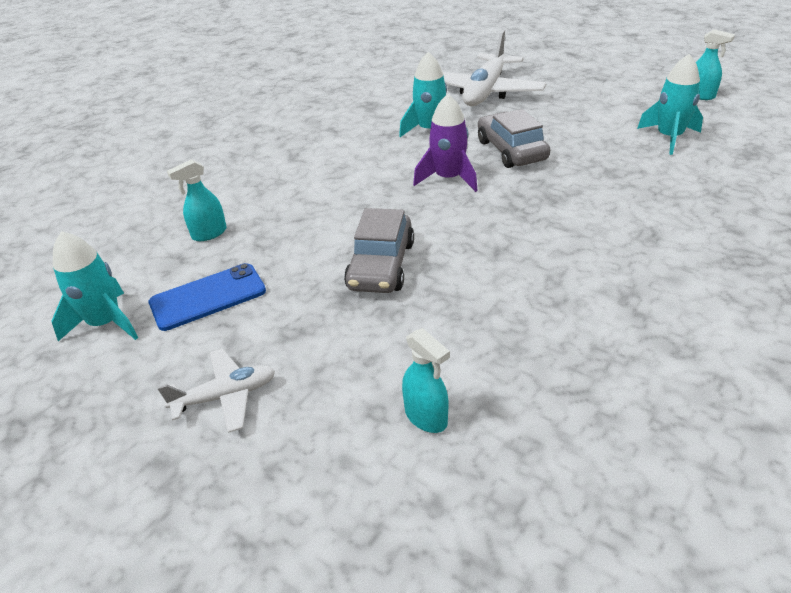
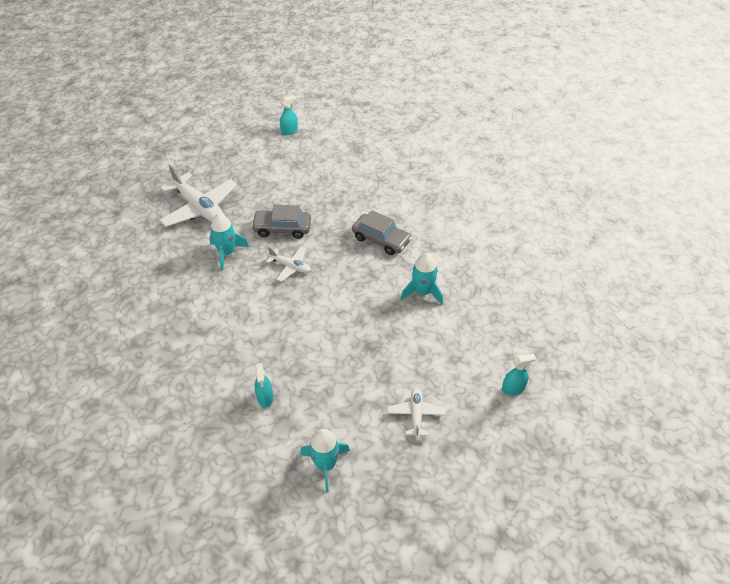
camera: 70 degrees left, 10 degrees up
blue phone [149,263,266,331] -> none
grey car [344,208,414,293] -> grey car moved to [352,210,412,255]
turquoise spray bottle [402,328,450,433] -> turquoise spray bottle moved to [502,353,536,395]
purple rocket [413,94,478,192] -> white plane [266,247,311,282]
turquoise rocket [637,54,703,155] -> turquoise rocket moved to [401,253,443,304]

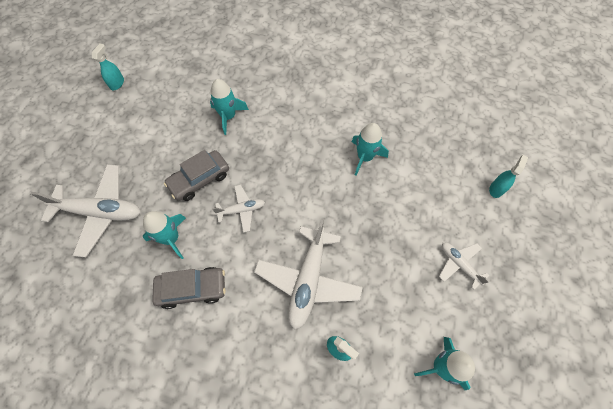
camera: 40 degrees left, 15 degrees up
grey car [352,210,412,255] -> grey car moved to [152,267,226,309]
none -> turquoise rocket [210,79,249,135]
none -> white plane [254,219,363,330]

